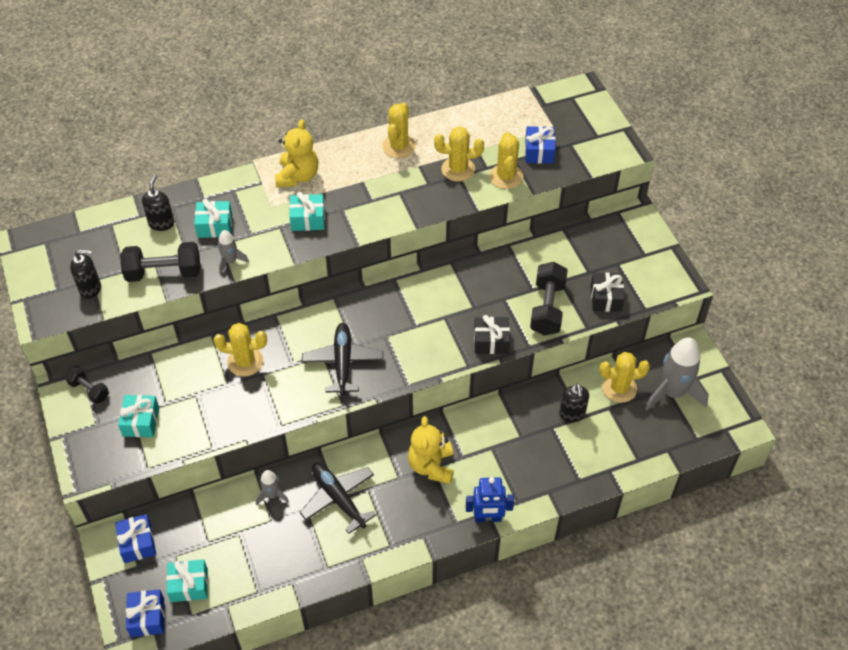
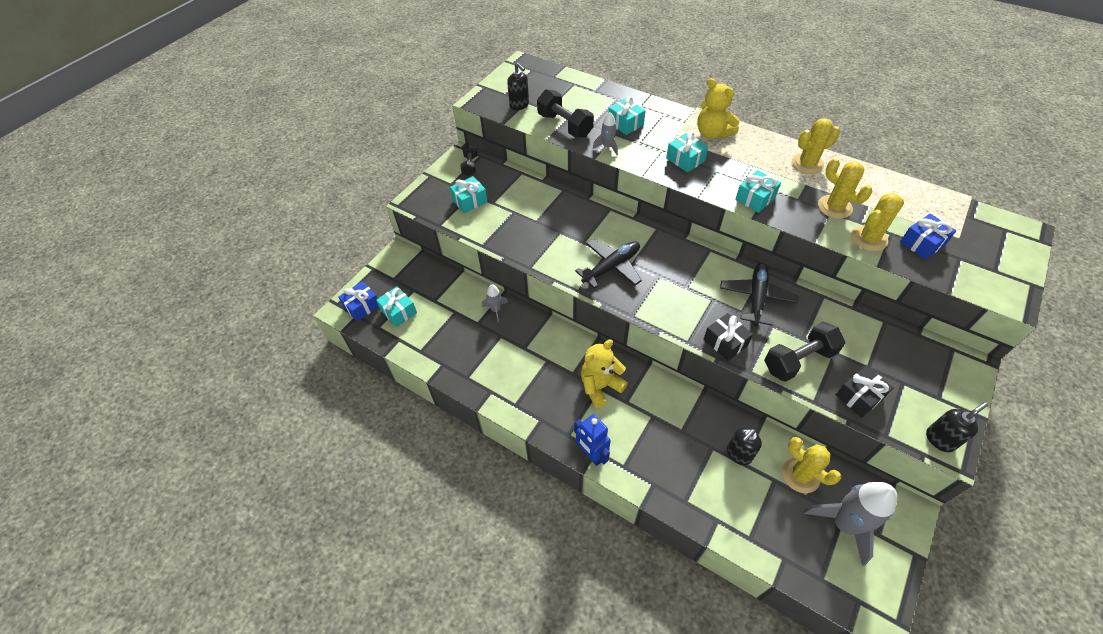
camera: 55 degrees right, 0 degrees up
blue gift [115,514,156,563] -> none
black soap dispenser [142,175,174,231] -> black soap dispenser moved to [926,402,988,452]
yellow cactus [214,323,267,376] -> none
yellow teddy bear [275,119,319,187] -> yellow teddy bear turned 75 degrees clockwise [697,78,740,139]
black plane [300,463,376,534] -> black plane moved to [720,263,799,326]
none -> turquoise gift [735,170,781,213]

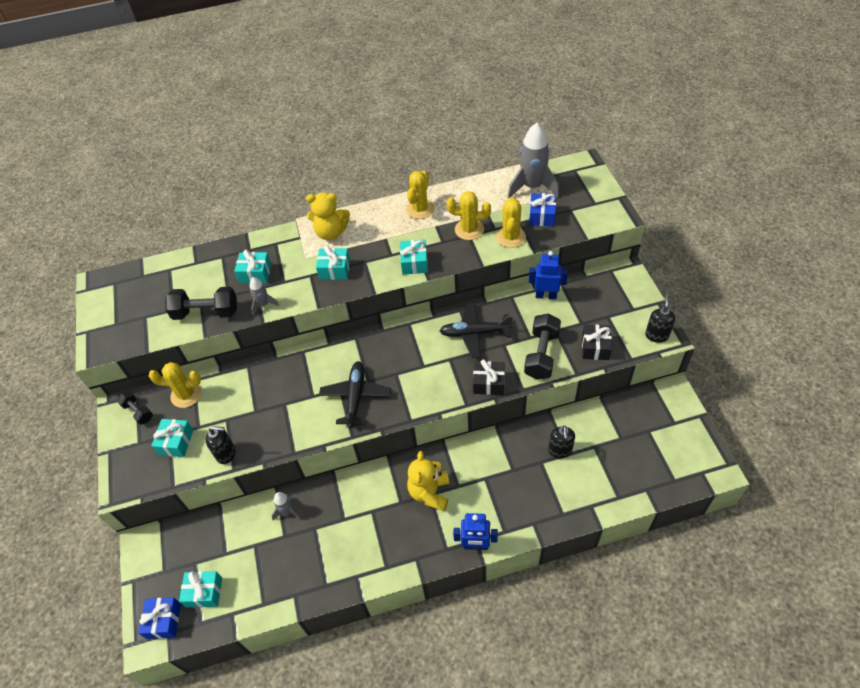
camera: 45 degrees left, 0 degrees up
black soap dispenser [507,63,529,110] -> black soap dispenser moved to [206,426,236,464]
black plane [720,263,799,326] -> black plane turned 60 degrees counterclockwise [440,302,513,358]
yellow cactus [782,437,841,493] -> yellow cactus moved to [149,362,202,408]
grey rocket [803,482,897,566] -> grey rocket moved to [507,123,559,198]
none -> blue robot [529,251,568,299]

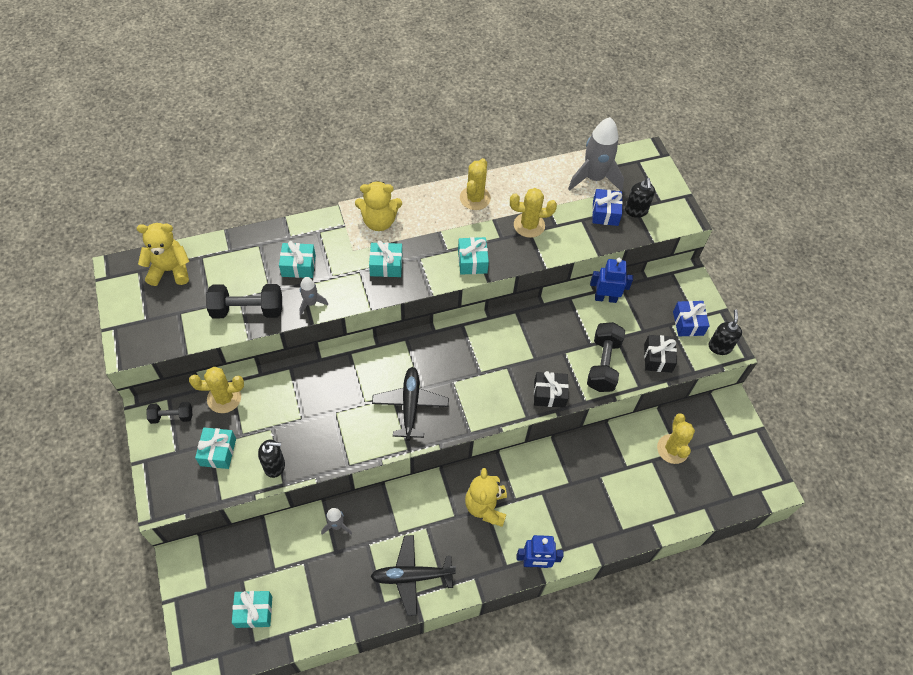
camera: 10 degrees left, 5 degrees up
black dumbbell [117,391,153,425] -> black dumbbell turned 45 degrees counterclockwise [146,402,192,424]
blue gift [139,598,181,639] -> blue gift moved to [673,301,709,336]
black plane [440,302,513,358] -> black plane moved to [370,535,456,616]
yellow cactus [496,197,526,248] -> yellow cactus moved to [657,413,695,464]
black soap dispenser [548,425,575,458] -> black soap dispenser moved to [625,178,655,218]
none -> yellow teddy bear [137,223,190,286]

